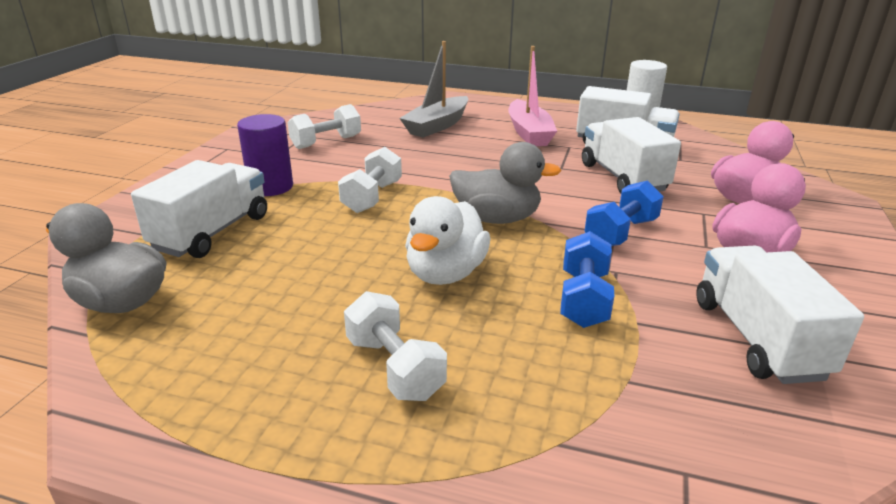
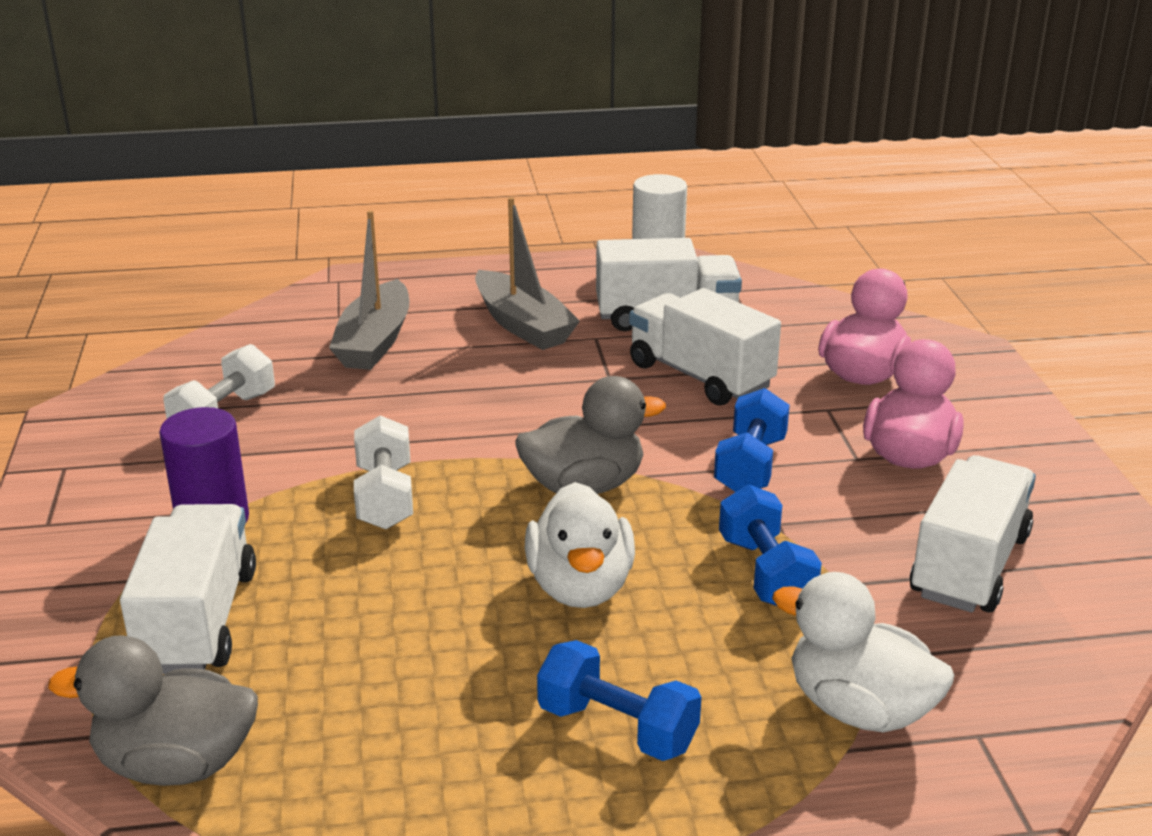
camera: 25 degrees left, 0 degrees up
white dumbbell [344,291,447,401] -> blue dumbbell [537,640,701,761]
pink boat [509,46,557,146] -> grey boat [475,197,580,350]
white truck [696,246,864,384] -> white truck turned 60 degrees clockwise [910,455,1036,612]
none -> white duck [772,572,954,732]

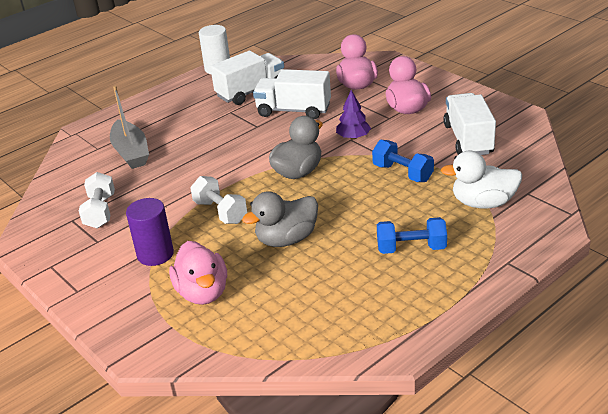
camera: 30 degrees left, 5 degrees up
grey duck [48,635,258,786] -> grey duck moved to [242,191,318,247]
white truck [120,504,256,674] -> pink duck [169,241,227,305]
grey boat [475,197,580,350] -> none
white duck [525,482,635,608] -> none
blue dumbbell [714,388,790,492] -> purple tree [336,90,371,139]

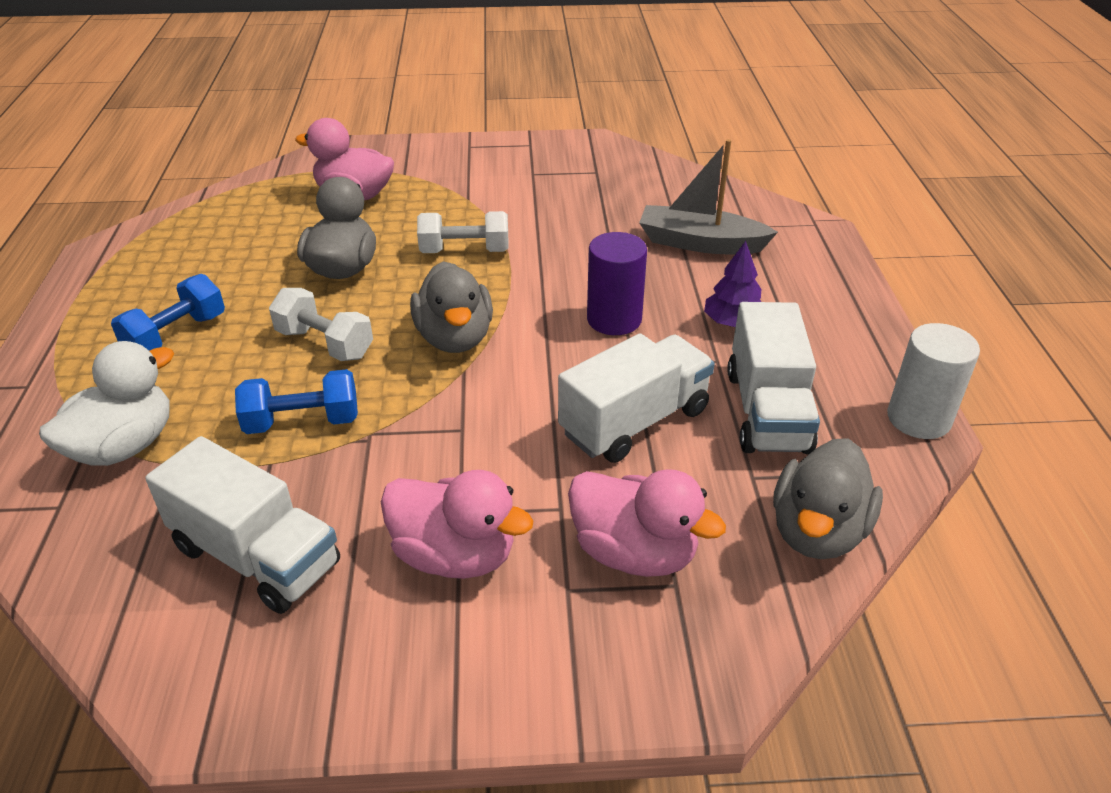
camera: 125 degrees right, 5 degrees up
white dumbbell [79,172,115,228] -> white dumbbell moved to [269,288,373,361]
purple cylinder [126,198,174,266] -> purple cylinder moved to [587,232,647,335]
purple tree [336,90,371,139] -> purple tree moved to [704,241,761,327]
none -> grey duck [773,438,883,559]

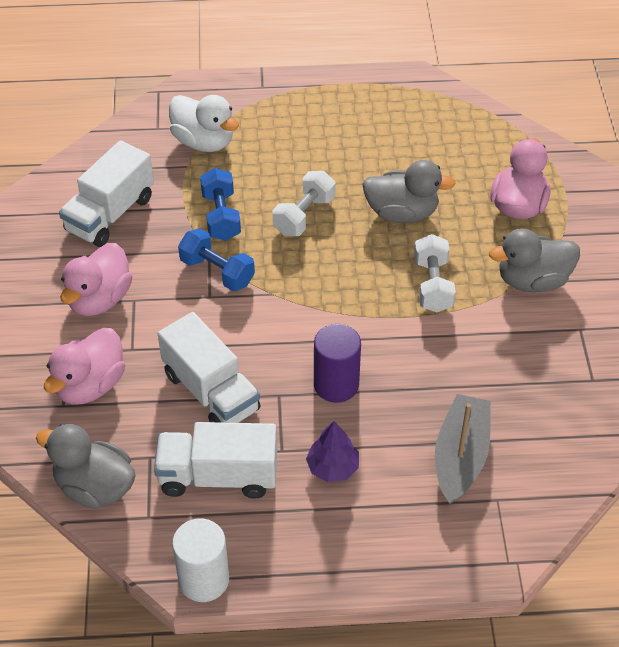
camera: 90 degrees right, 10 degrees up
blue dumbbell [111,274,225,350] -> blue dumbbell moved to [178,228,255,291]
grey duck [410,261,493,353] -> grey duck moved to [489,229,580,292]

